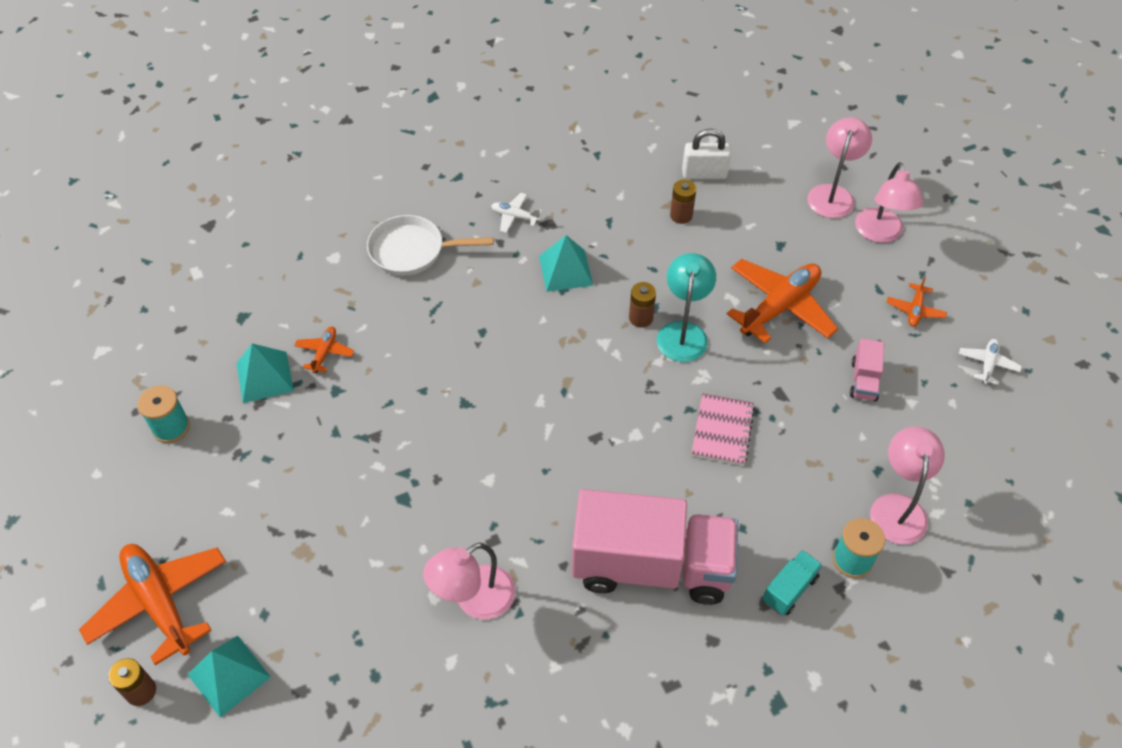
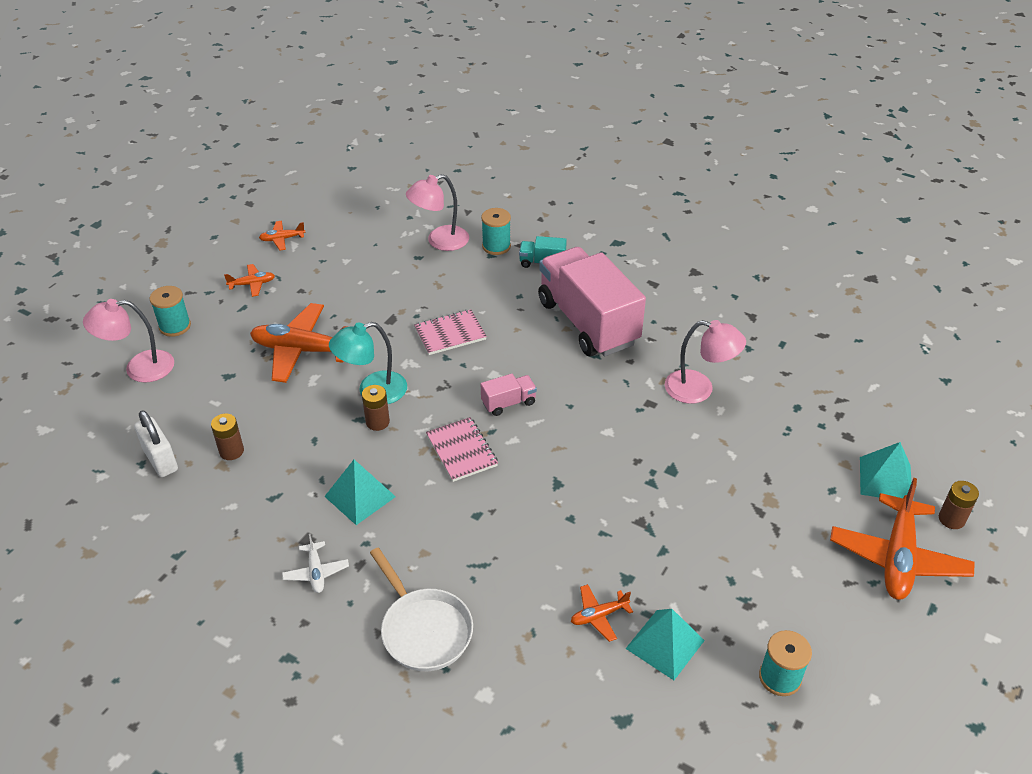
camera: 125 degrees left, 10 degrees down
pink truck [850,338,884,401] -> pink truck moved to [481,374,537,416]
pink lamp [855,162,923,243] -> turquoise spool [150,286,191,337]
white plane [959,339,1022,385] -> orange plane [259,221,305,251]
none -> pink notebook [426,417,498,482]

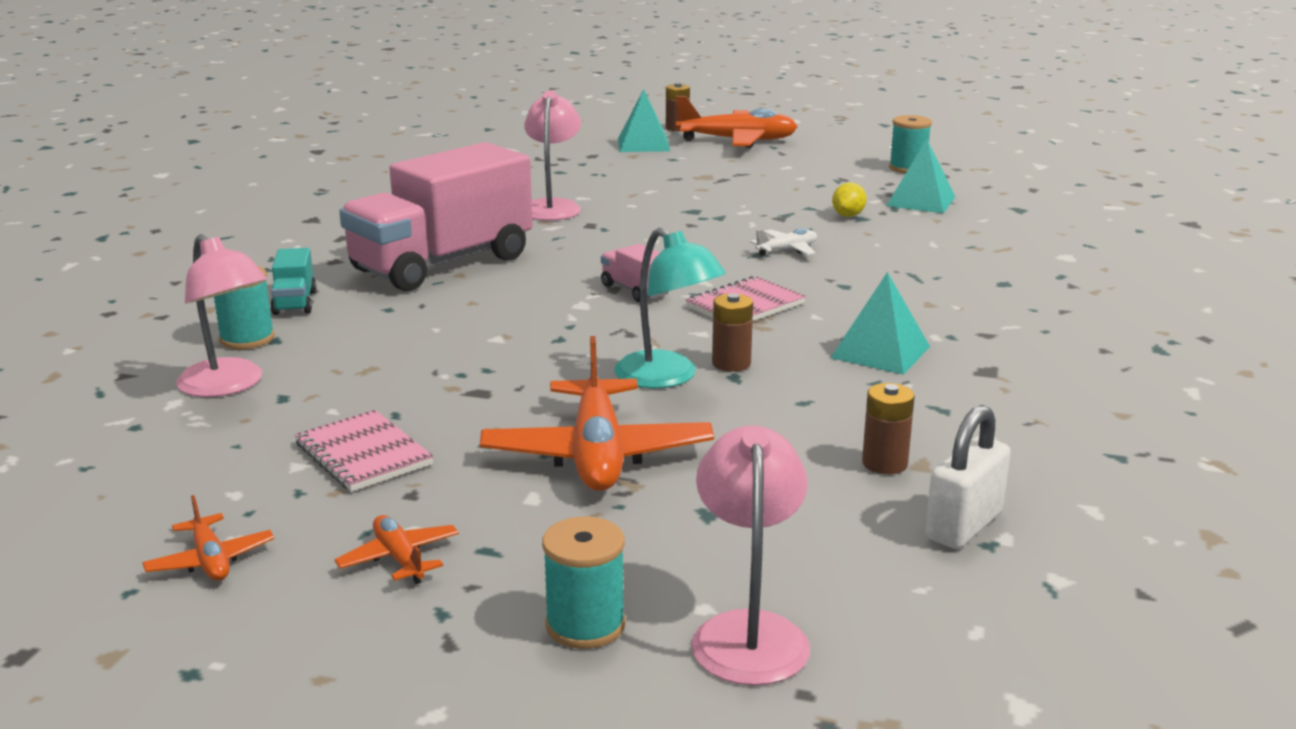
camera: 105 degrees left, 20 degrees down
pink lamp [83,299,174,383] -> pink lamp turned 150 degrees counterclockwise [691,426,810,686]
white plane [282,534,349,593] -> white plane moved to [750,228,817,256]
white pan [370,548,473,671] -> none
pink notebook [414,309,487,355] -> pink notebook moved to [295,410,434,492]
orange plane [571,584,633,642] -> none
none -> yellow lemon [832,183,867,217]

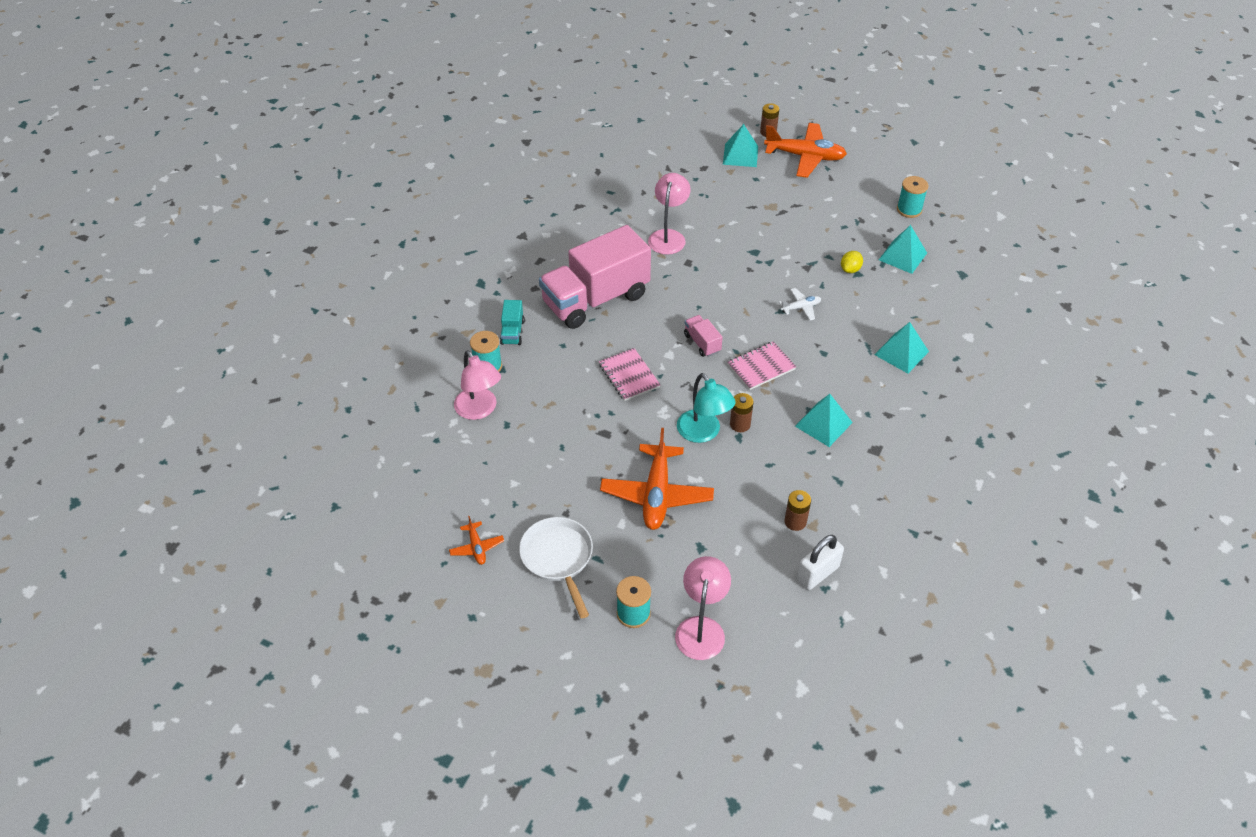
camera: 10 degrees right, 25 degrees up
pink notebook [295,410,434,492] -> pink notebook moved to [599,348,661,401]
orange plane [335,515,459,584] -> white pan [519,517,593,618]
none -> turquoise pyramid [874,322,929,373]

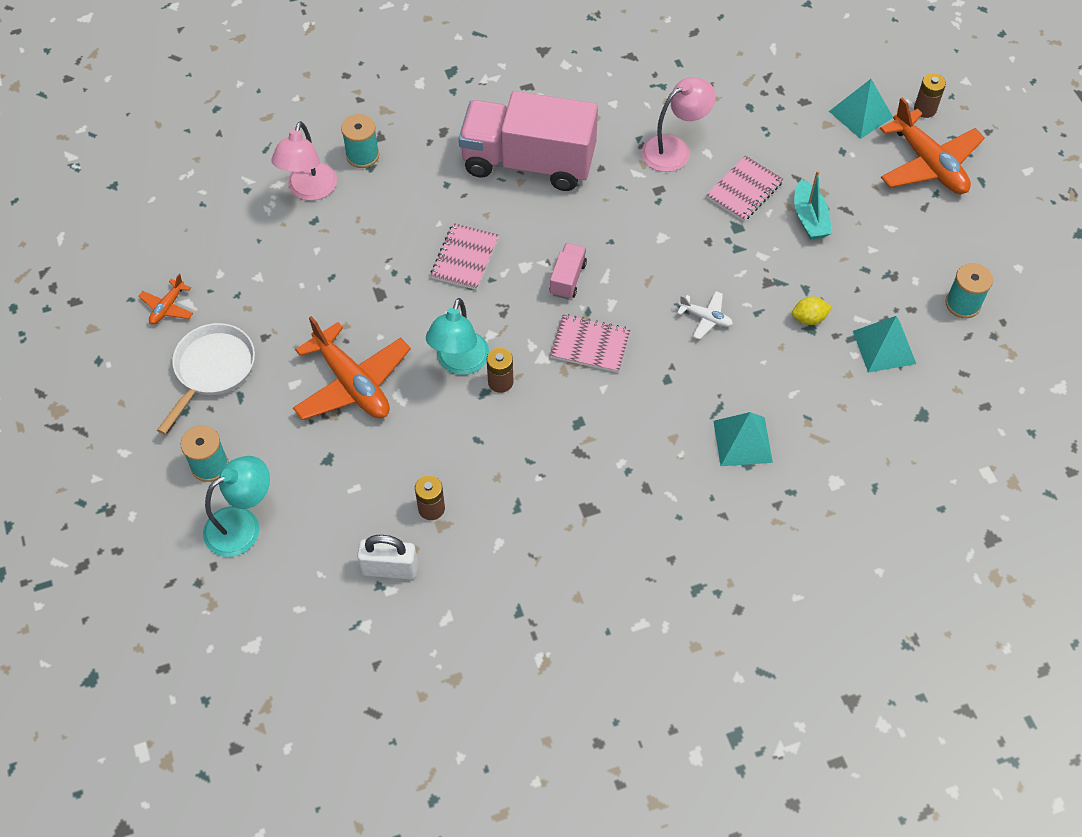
camera: 45 degrees right, 10 degrees up
turquoise truck [500,300,524,345] -> none
orange plane [600,428,714,530] -> orange plane turned 90 degrees counterclockwise [293,316,411,420]
pink lamp [675,556,731,660] -> turquoise lamp [203,456,270,557]
turquoise pyramid [795,394,853,447] -> none
none -> pink notebook [706,155,783,221]
none -> turquoise boat [794,170,832,240]

